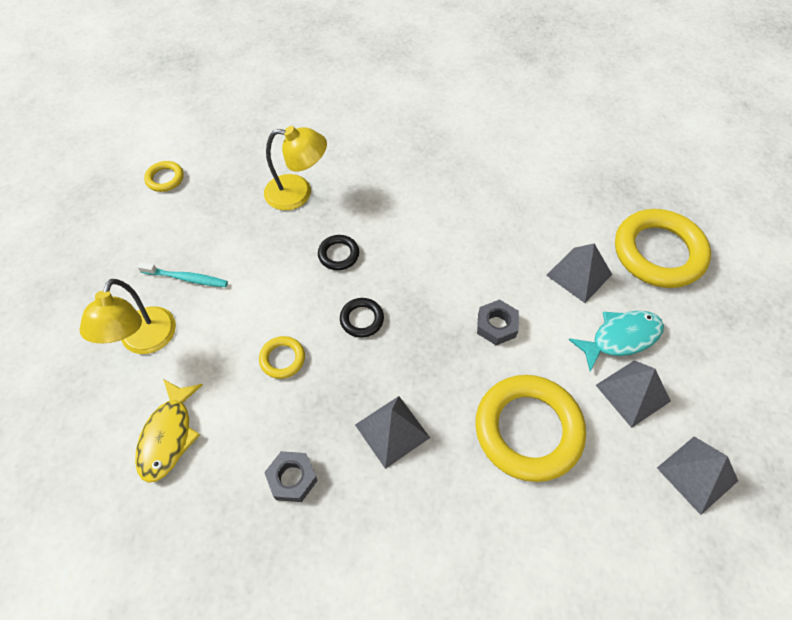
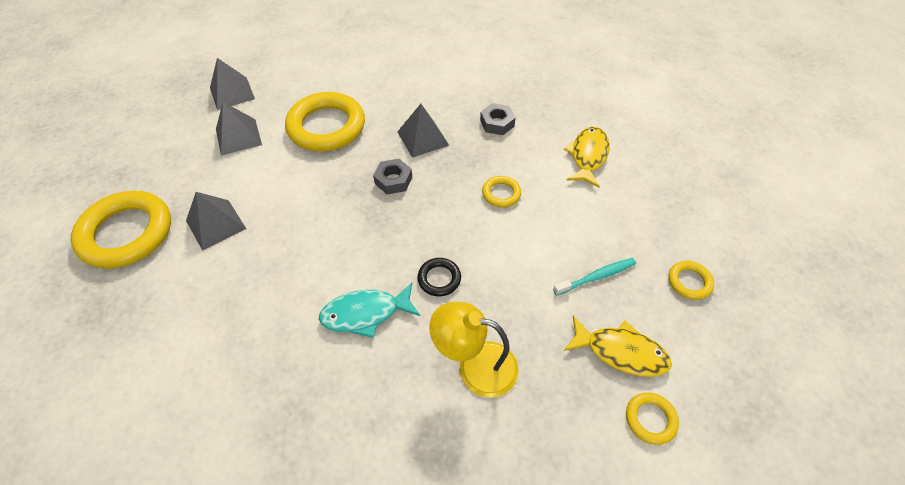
camera: 170 degrees left, 5 degrees down
yellow lamp [80,279,176,354] -> none
turquoise toothbrush [137,262,228,287] -> turquoise toothbrush turned 135 degrees clockwise [553,258,636,296]
black ring [340,298,384,338] -> none
grey nut [477,299,519,345] -> grey nut moved to [373,159,412,194]
turquoise fish [569,311,664,371] -> turquoise fish moved to [319,282,420,338]
none -> yellow fish [564,316,672,377]
none -> yellow ring [668,261,714,300]

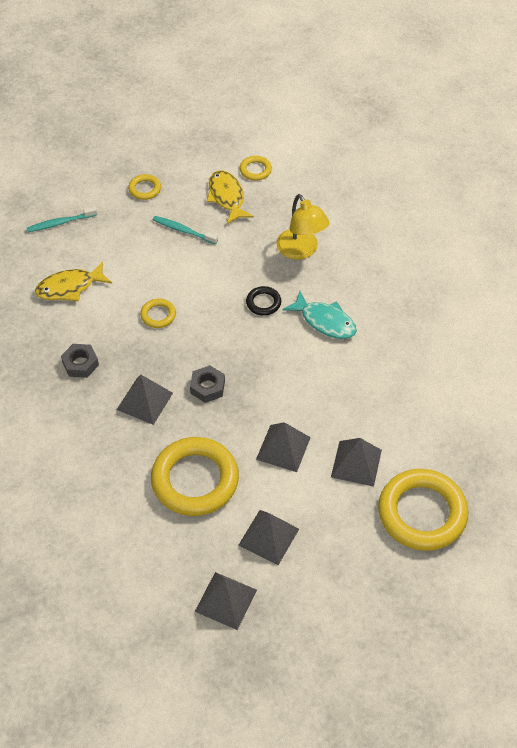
camera: 130 degrees left, 0 degrees up
none -> turquoise toothbrush [27,206,97,232]
none -> grey pyramid [256,422,311,472]

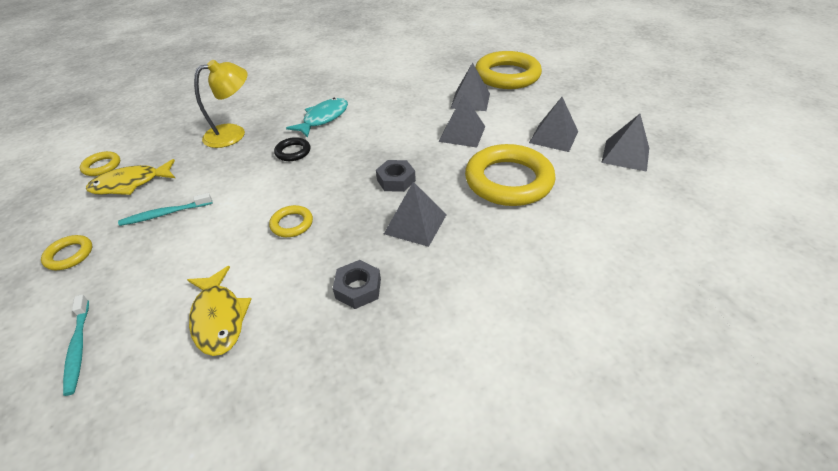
camera: 90 degrees left, 10 degrees down
turquoise toothbrush [153,216,218,244] -> turquoise toothbrush turned 45 degrees clockwise [118,193,212,226]

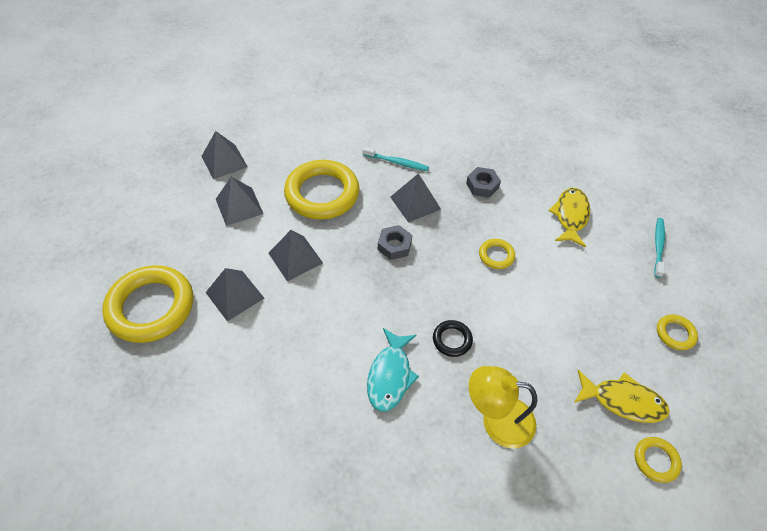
camera: 145 degrees left, 10 degrees up
turquoise toothbrush [118,193,212,226] -> turquoise toothbrush moved to [363,147,429,171]
turquoise fish [286,98,348,138] -> turquoise fish turned 60 degrees counterclockwise [367,328,419,412]

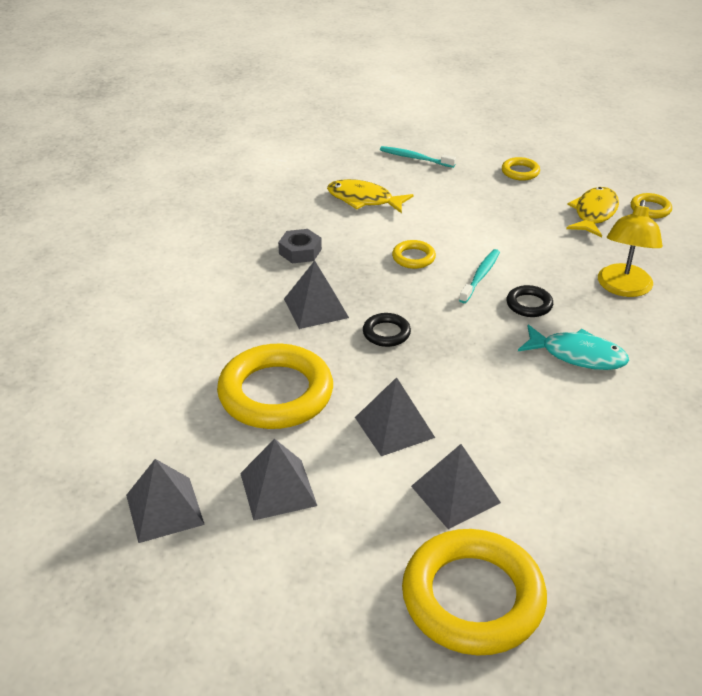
camera: 80 degrees left, 15 degrees down
turquoise toothbrush [363,147,429,171] -> turquoise toothbrush moved to [459,249,500,303]
grey nut [378,225,412,260] -> black ring [363,313,411,347]

